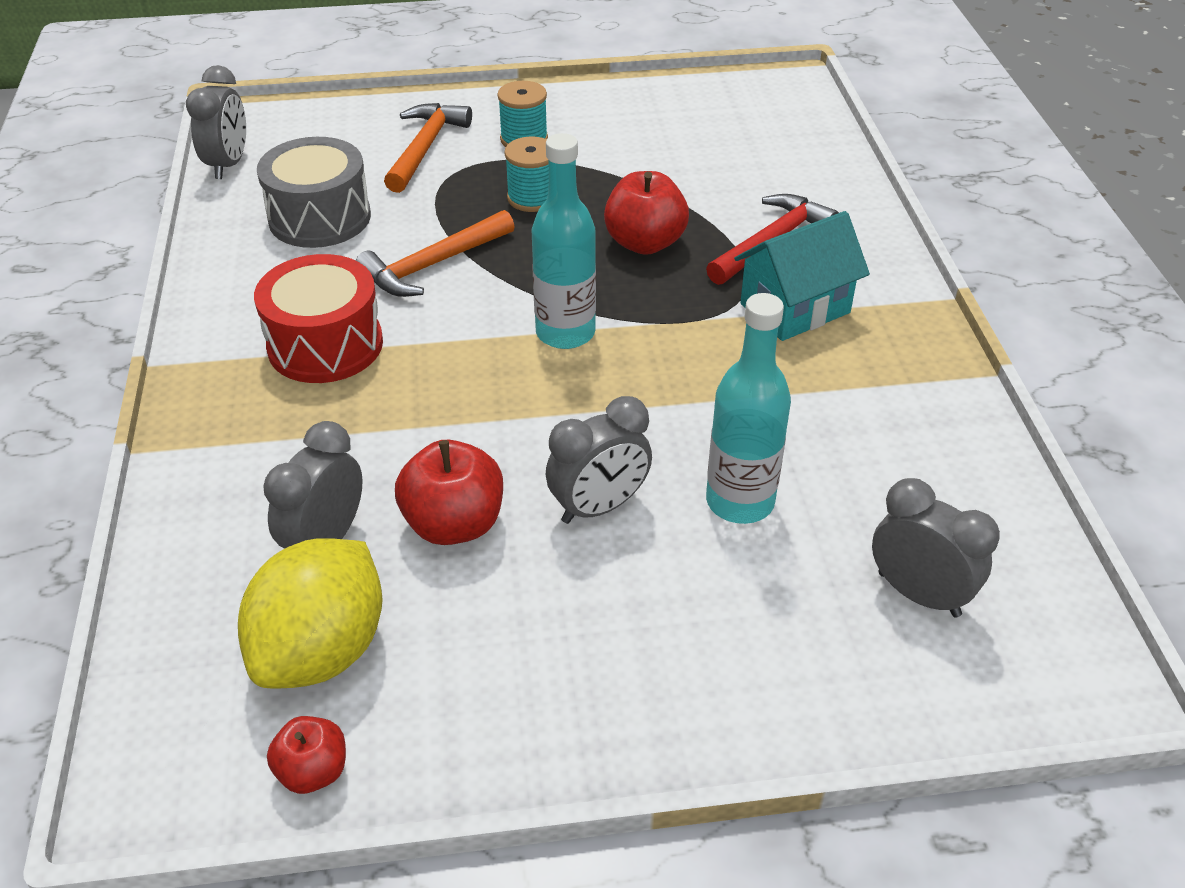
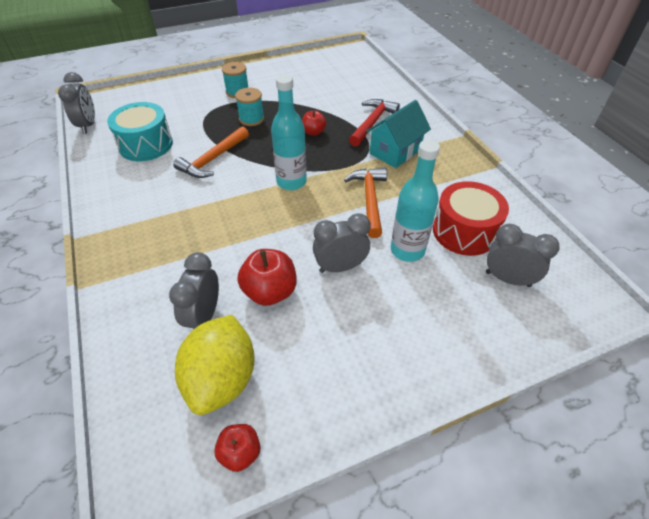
camera: 15 degrees left, 5 degrees up
red drum [254,254,383,383] -> red drum moved to [433,181,509,256]
grey drum [257,137,371,248] -> turquoise drum [107,102,173,161]
orange hammer [384,103,472,193] -> orange hammer moved to [344,168,387,238]
grey clock [546,396,652,524] -> grey clock turned 150 degrees counterclockwise [313,213,371,273]
red apple [604,171,689,255] -> red apple [302,110,326,136], size x0.60

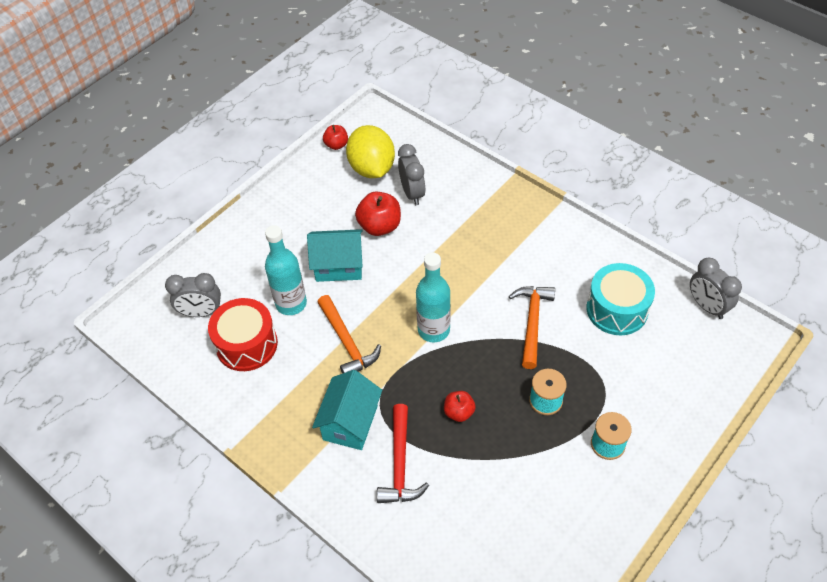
camera: 155 degrees right, 5 degrees up
grey clock [313,213,371,273] -> turquoise house [307,229,363,282]

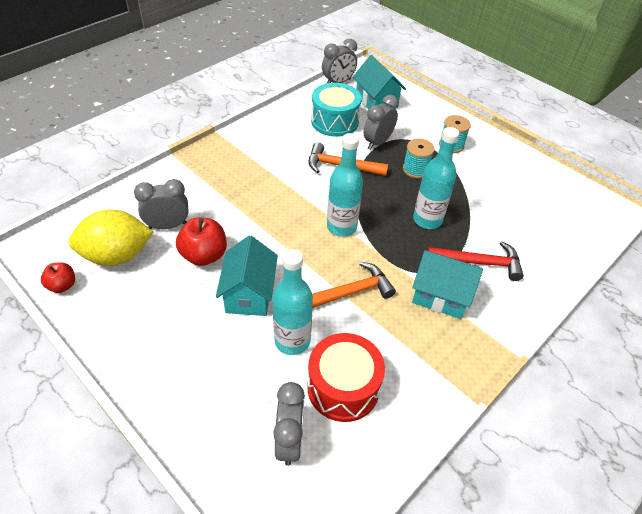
camera: 90 degrees left, 5 degrees down
red apple [444,391,476,422] -> turquoise bottle [413,127,459,229]
none -> turquoise house [353,55,406,109]
none -> grey clock [364,95,399,150]

